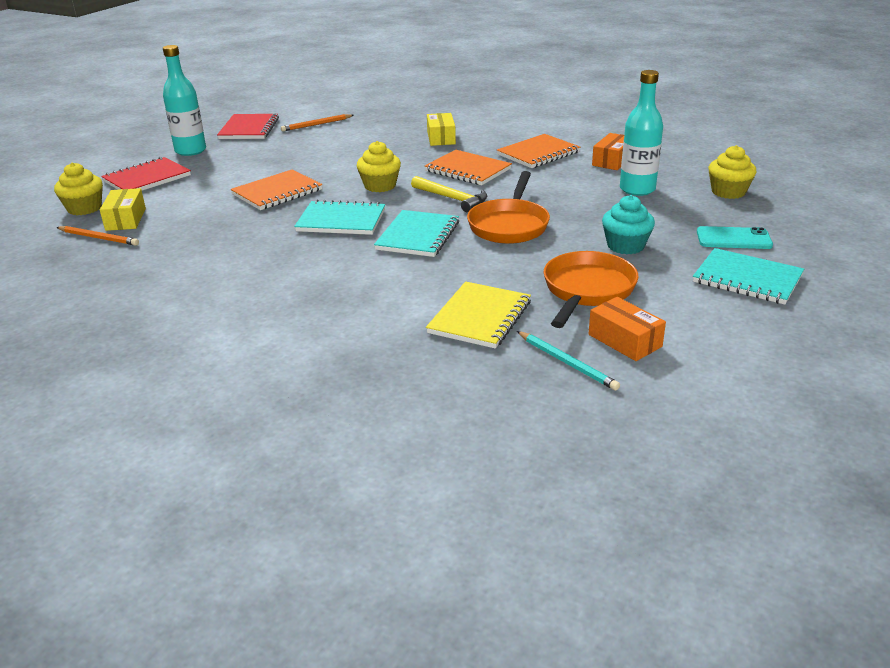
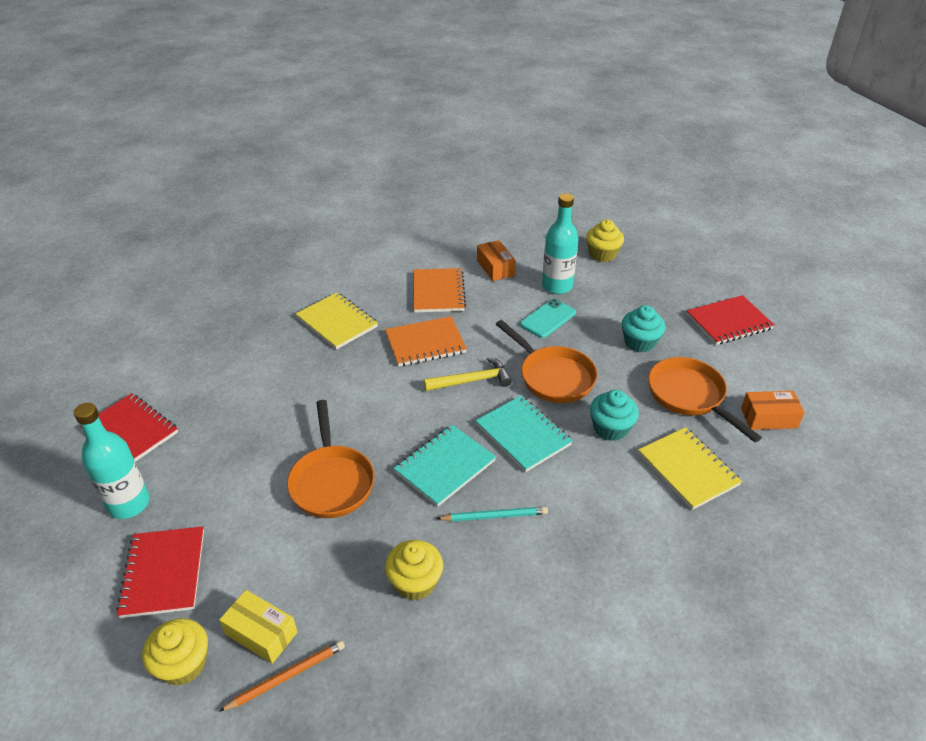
camera: 55 degrees left, 10 degrees up
orange notebook [231,169,322,210] -> orange pan [287,400,375,518]
orange pencil [281,114,353,131] -> none
yellow cupcake [357,141,401,192] -> yellow cupcake moved to [385,540,443,600]
yellow box [427,113,456,146] -> yellow notebook [296,292,378,350]
turquoise pencil [517,331,620,391] -> turquoise pencil moved to [436,507,548,521]
turquoise notebook [693,248,804,305] -> red notebook [686,295,774,345]
turquoise phone [697,226,773,249] -> turquoise phone moved to [520,299,576,338]
none -> turquoise cupcake [590,390,639,441]

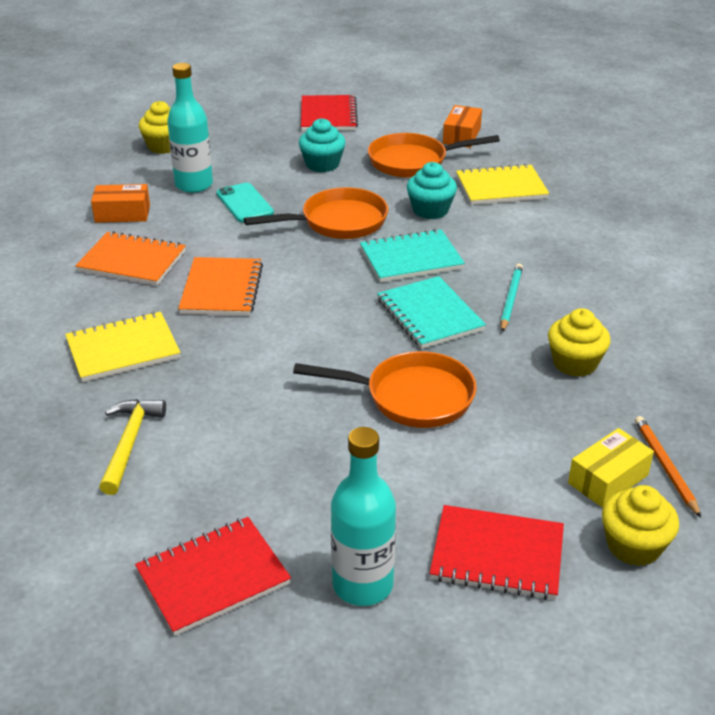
camera: 70 degrees left, 5 degrees down
yellow hammer [424,357,512,391] -> yellow hammer moved to [99,399,166,495]

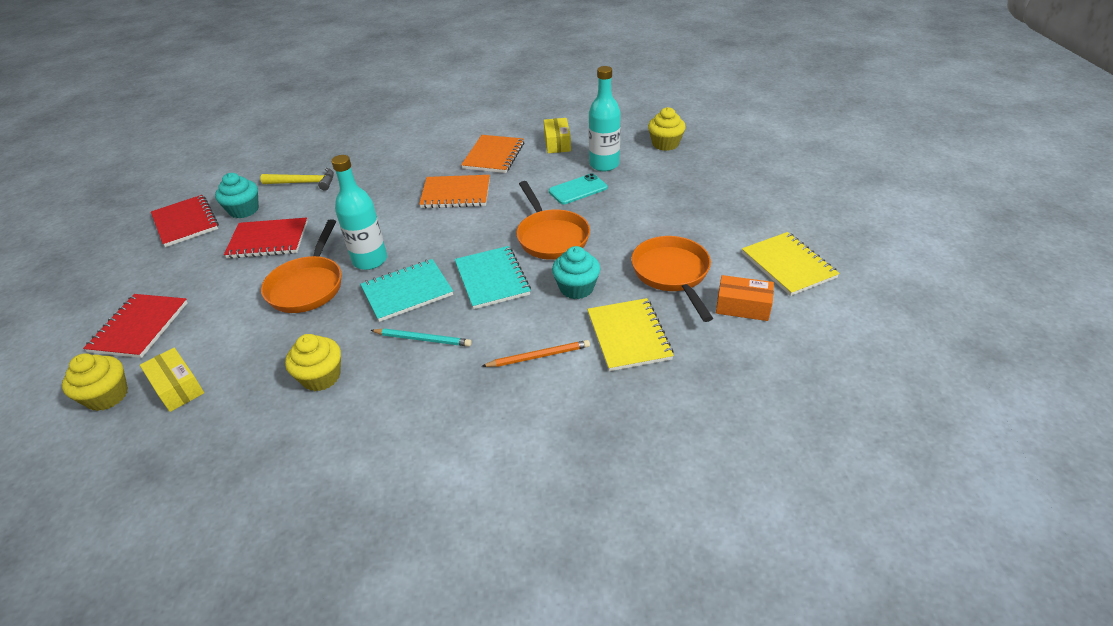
camera: 90 degrees right, 5 degrees up
yellow notebook [65,312,181,382] -> yellow notebook moved to [742,232,840,296]
orange box [91,184,150,223] -> yellow box [544,118,571,153]
turquoise cupcake [299,118,346,172] -> turquoise cupcake moved to [215,173,259,218]
red notebook [301,95,358,131] -> red notebook moved to [224,218,308,259]
turquoise bottle [331,427,396,606] -> turquoise bottle moved to [331,155,387,270]
orange pencil [635,416,701,518] -> orange pencil moved to [481,340,590,367]

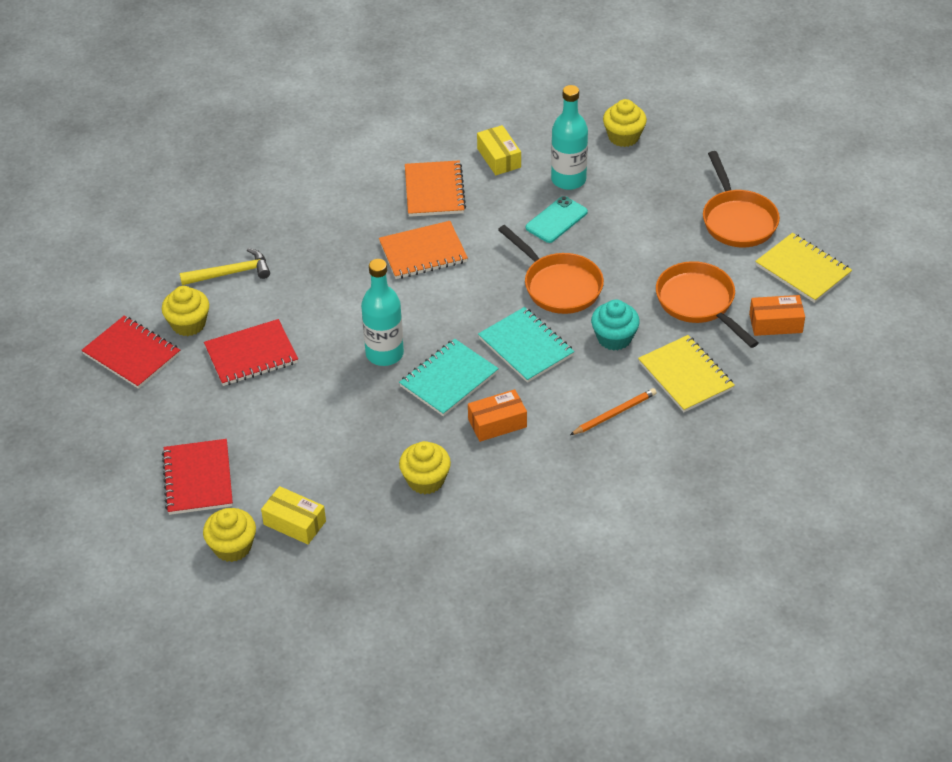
camera: 20 degrees left, 5 degrees up
turquoise cupcake [215,173,259,218] -> yellow cupcake [162,286,209,336]
orange pan [261,219,342,313] -> orange pan moved to [703,151,780,247]
turquoise pencil [370,328,472,347] -> orange box [468,389,527,442]

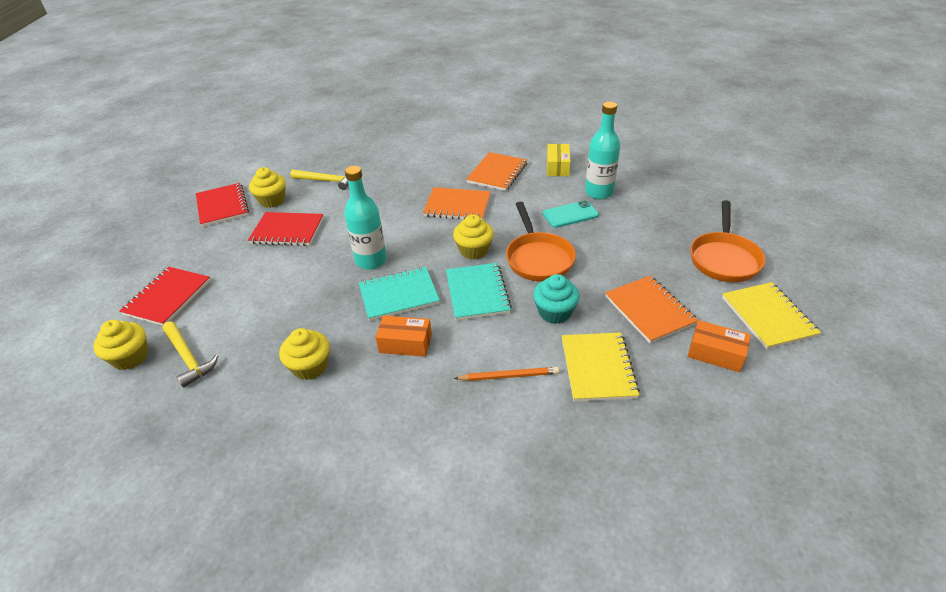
camera: 30 degrees right, 5 degrees down
yellow box [261,486,326,544] -> yellow hammer [163,321,219,388]
yellow cupcake [603,99,647,147] -> yellow cupcake moved to [453,214,494,260]
orange pan [656,261,758,348] -> orange notebook [605,276,698,343]

